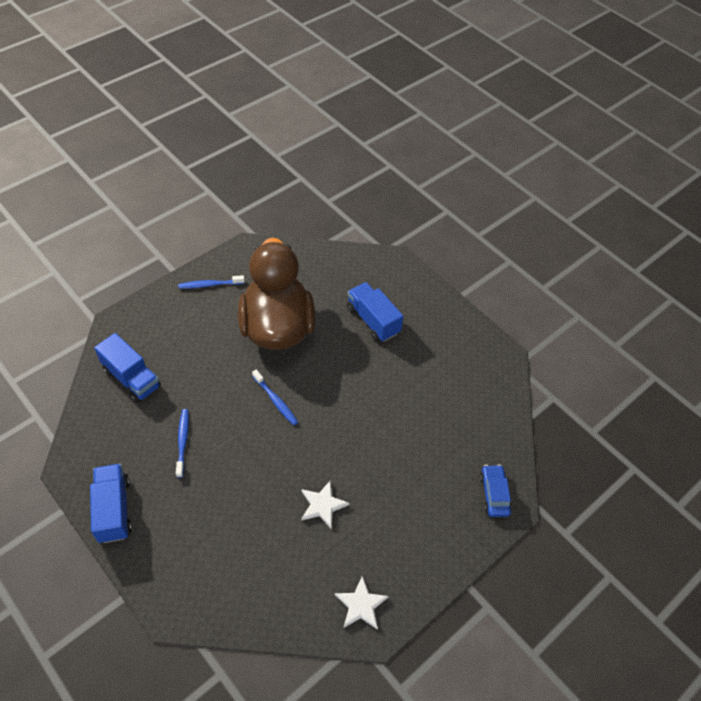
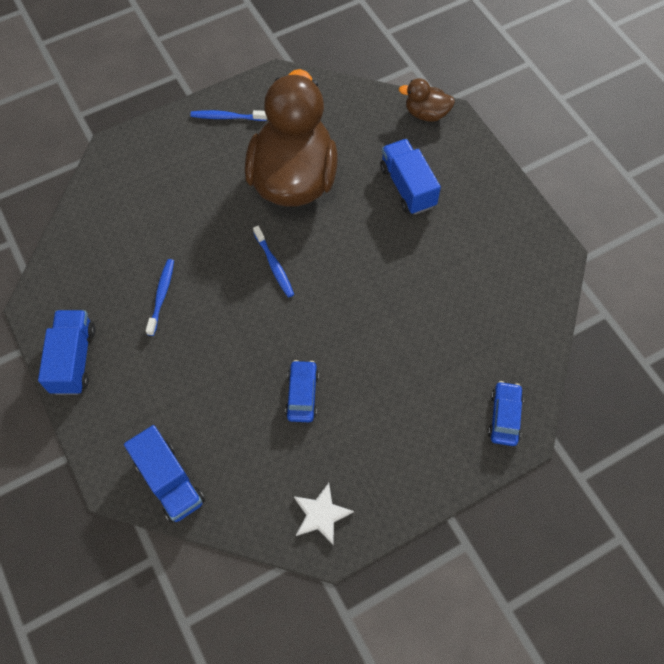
camera: 15 degrees right, 10 degrees up
blue truck [94,333,161,403] -> blue truck moved to [124,425,205,523]
white star [301,480,349,529] -> blue car [285,360,319,422]
none -> brown duck [399,78,455,122]

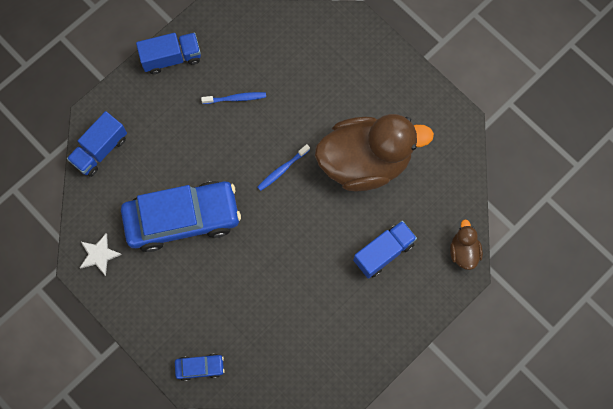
camera: 75 degrees right, 10 degrees up
blue toothbrush [191,110,267,121] -> none
blue car [285,360,319,422] -> blue car [121,181,241,252], size x2.43

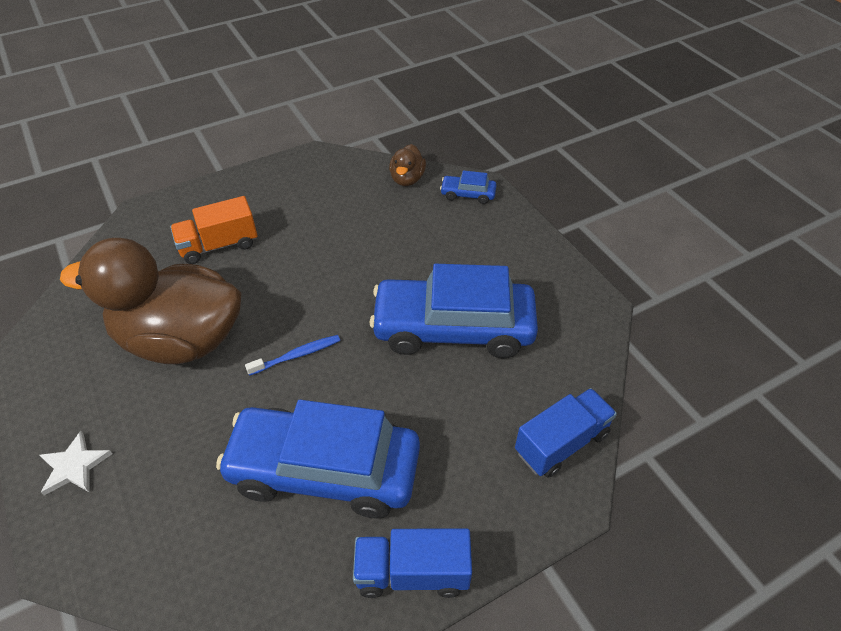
camera: 165 degrees left, 25 degrees down
white star [80,233,122,276] -> white star moved to [40,431,112,495]
blue toothbrush [201,92,266,104] -> blue car [216,400,420,519]
blue truck [353,221,417,279] -> orange truck [170,196,258,264]
brown duck [450,219,483,270] -> brown duck moved to [389,144,426,186]

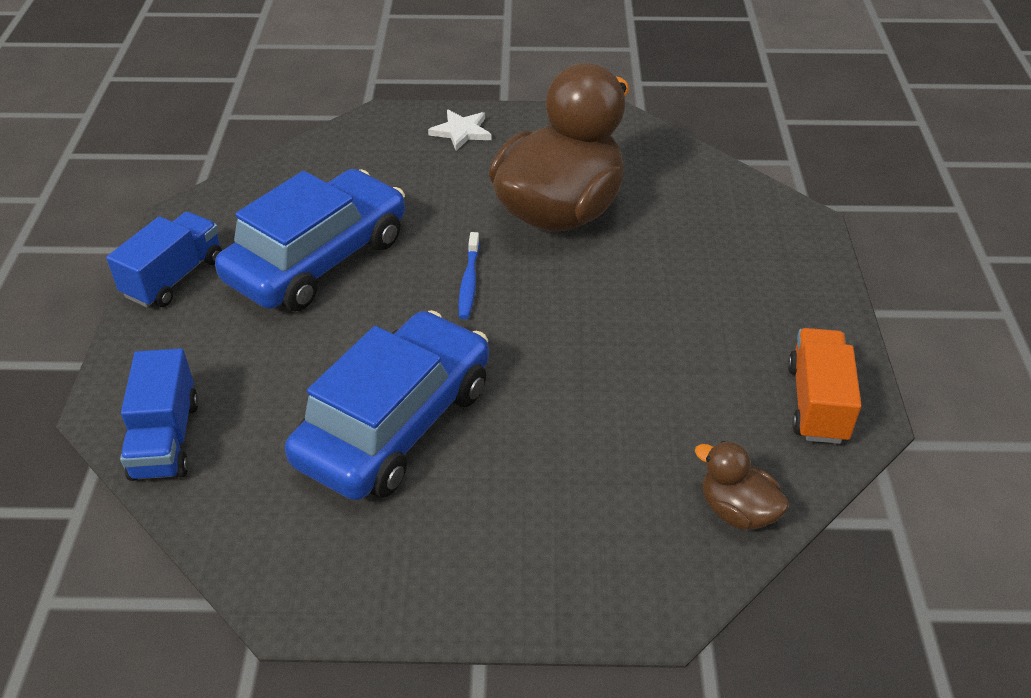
camera: 120 degrees right, 5 degrees down
orange truck [170,196,258,264] -> orange truck moved to [788,328,862,444]
blue car [440,170,496,204] -> none

